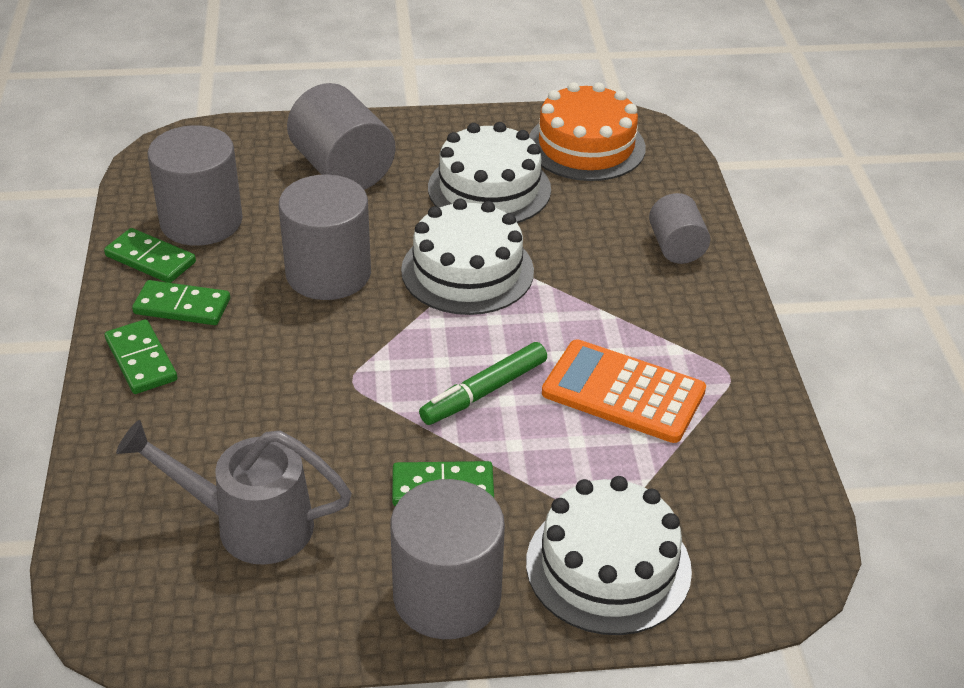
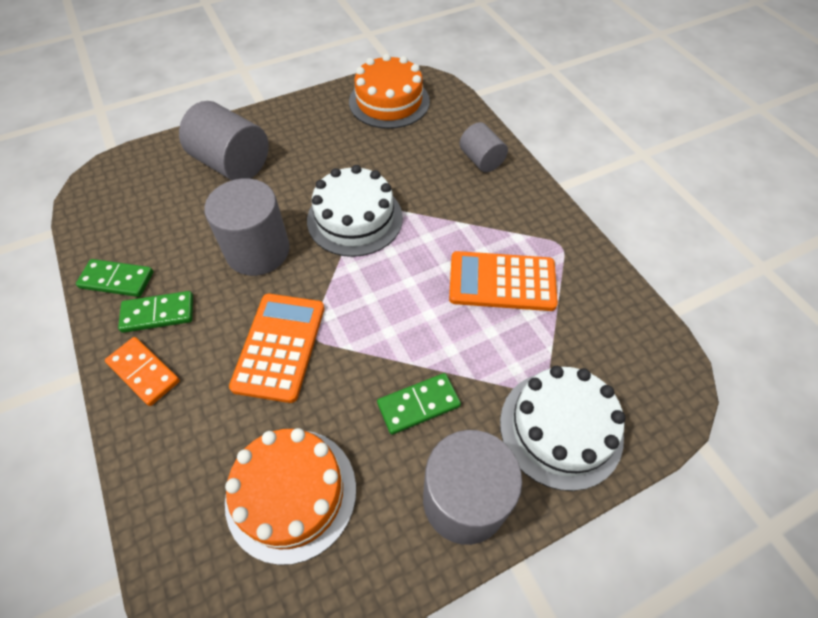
camera: 20 degrees left, 15 degrees up
green domino [105,319,177,394] -> orange domino [105,337,180,406]
grey watering can [116,420,352,565] -> orange cake [225,428,356,565]
grey cylinder [147,125,243,246] -> none
green marker [419,342,547,425] -> none
white cake [428,122,551,223] -> none
none -> orange calculator [229,294,324,403]

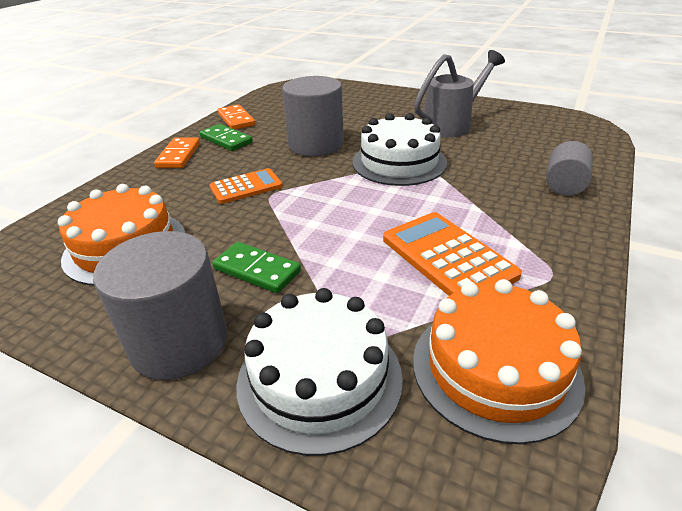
camera: 55 degrees right, 20 degrees down
green domino [76,259,153,297] -> orange domino [217,104,255,130]
grey cylinder [179,101,269,180] -> none
orange calculator [229,294,324,403] -> orange calculator [210,168,283,204], size x0.65
orange cake [349,54,430,129] -> orange cake moved to [413,279,586,444]
none -> grey watering can [414,50,505,137]

